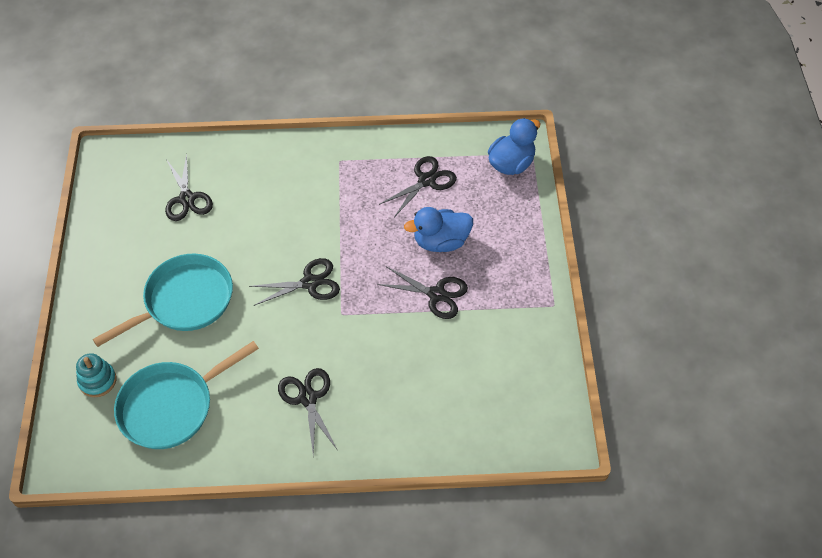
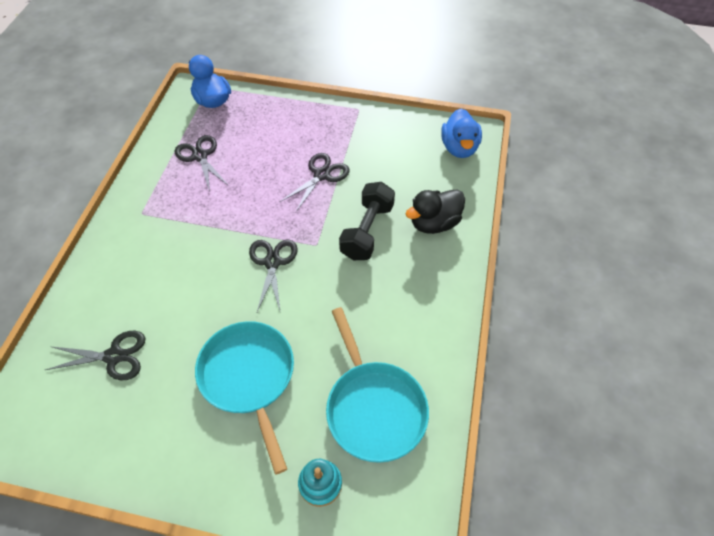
camera: 75 degrees left, 0 degrees up
black scissors [278,368,337,455] -> none
blue duck [404,207,473,252] -> blue duck moved to [441,108,482,158]
none -> black dumbbell [339,182,395,260]
none -> black duck [405,190,465,234]

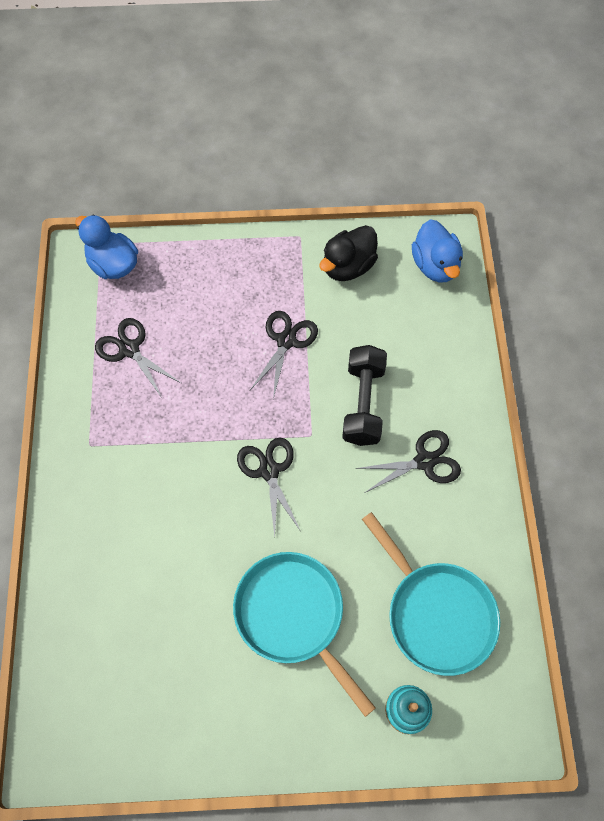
camera: 15 degrees left, 10 degrees up
black scissors [45,331,145,380] -> black scissors moved to [356,430,461,493]
black duck [405,190,465,234] -> black duck moved to [319,225,378,281]

